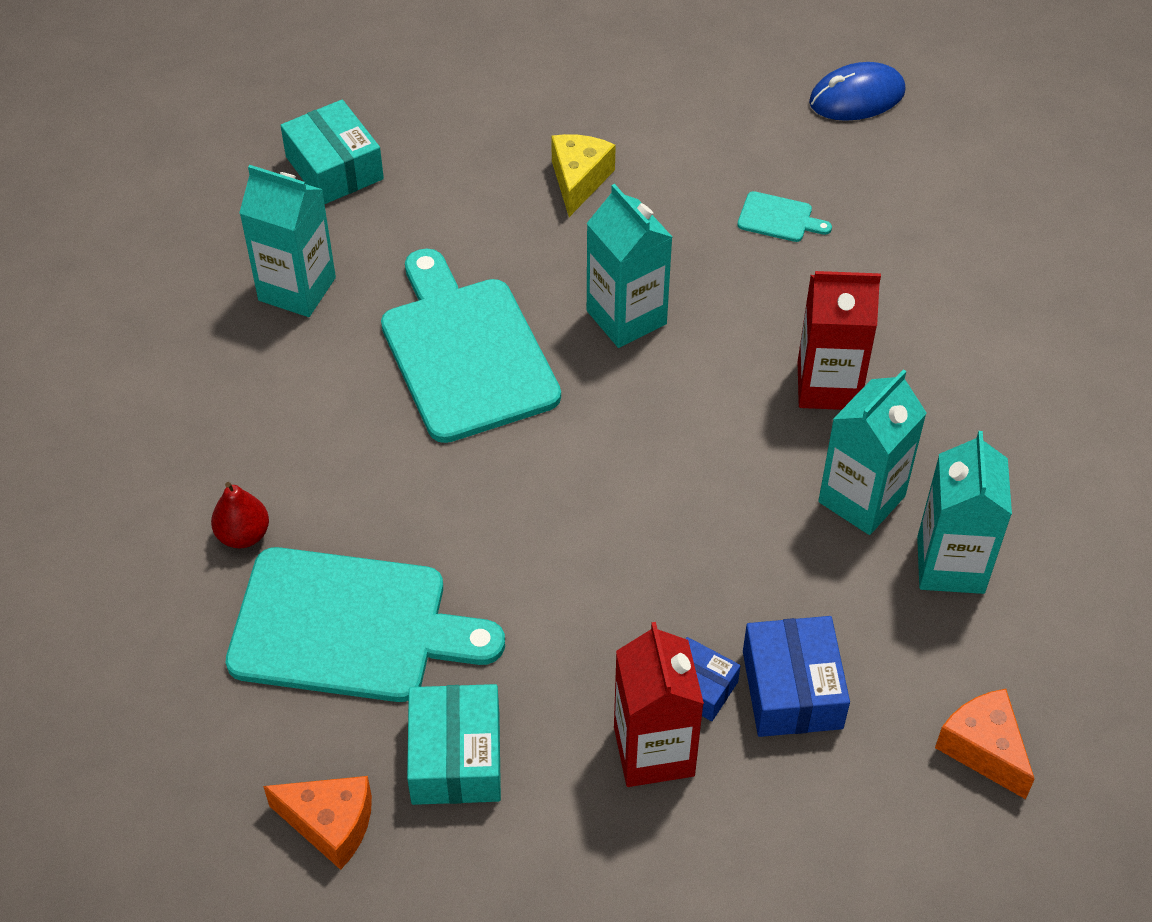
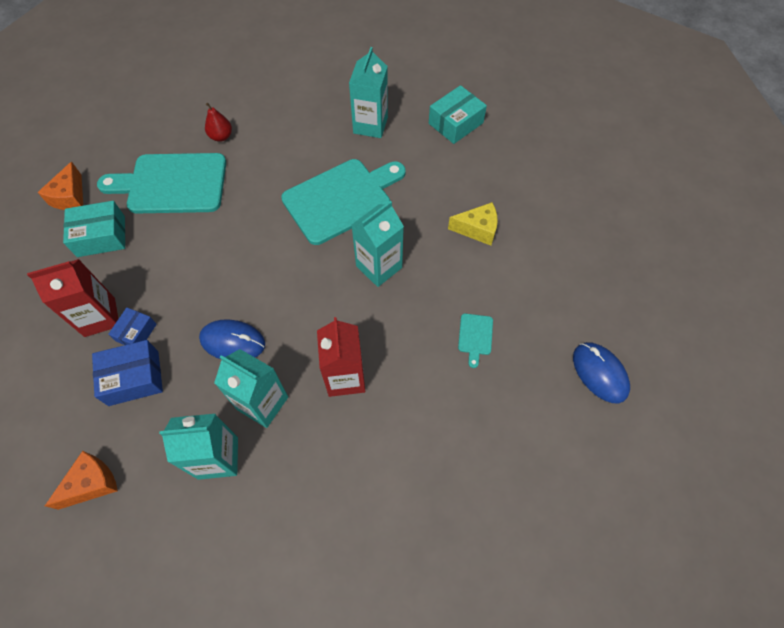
camera: 80 degrees right, 10 degrees up
turquoise cutting board [226,547,505,702] -> turquoise cutting board turned 90 degrees clockwise [97,153,226,213]
none -> blue mouse [199,319,265,359]

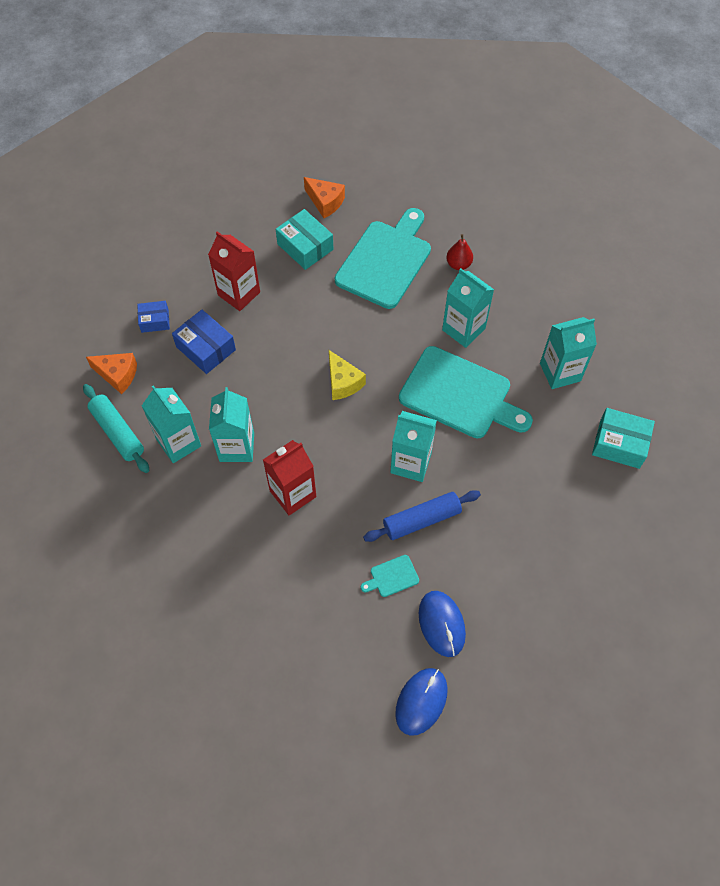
camera: 60 degrees right, 0 degrees up
orange cheese [37,162,83,210] -> orange cheese turned 120 degrees counterclockwise [304,177,345,218]
turquoise cutting board [97,153,226,213] -> turquoise cutting board turned 60 degrees clockwise [335,208,431,309]
blue box [108,308,157,345] -> blue box moved to [137,301,170,333]
blue mouse [199,319,265,359] -> blue mouse moved to [419,591,466,657]
yellow cheese [448,202,498,246] -> yellow cheese moved to [329,350,366,400]
none -> turquoise rolling pin [83,384,149,473]
none -> blue rolling pin [363,490,481,542]
none -> turquoise carton [442,268,494,348]

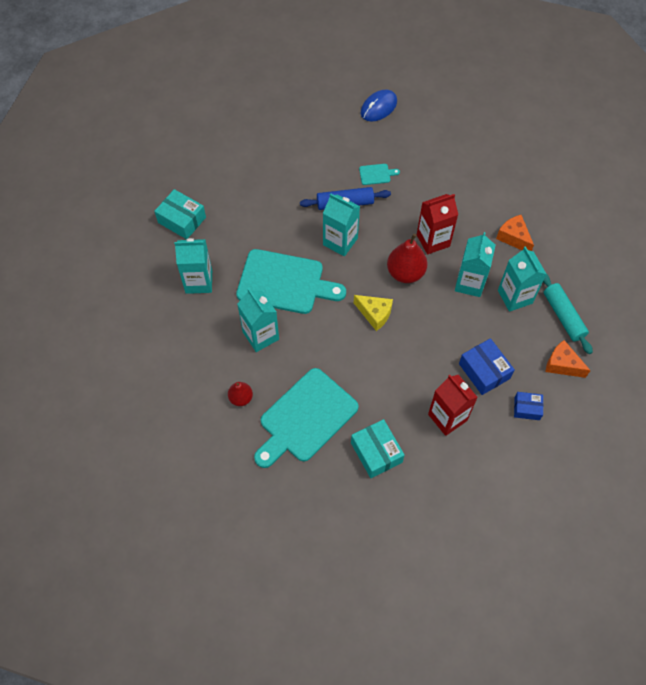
camera: 165 degrees left, 0 degrees up
orange cheese [304,177,345,218] -> orange cheese moved to [496,215,534,251]
yellow cheese [329,350,366,400] -> yellow cheese turned 135 degrees clockwise [354,295,393,331]
turquoise cutting board [399,346,533,438] -> turquoise cutting board turned 150 degrees clockwise [236,249,346,314]
blue mouse [419,591,466,657] -> none
none -> red pear [387,234,427,283]

